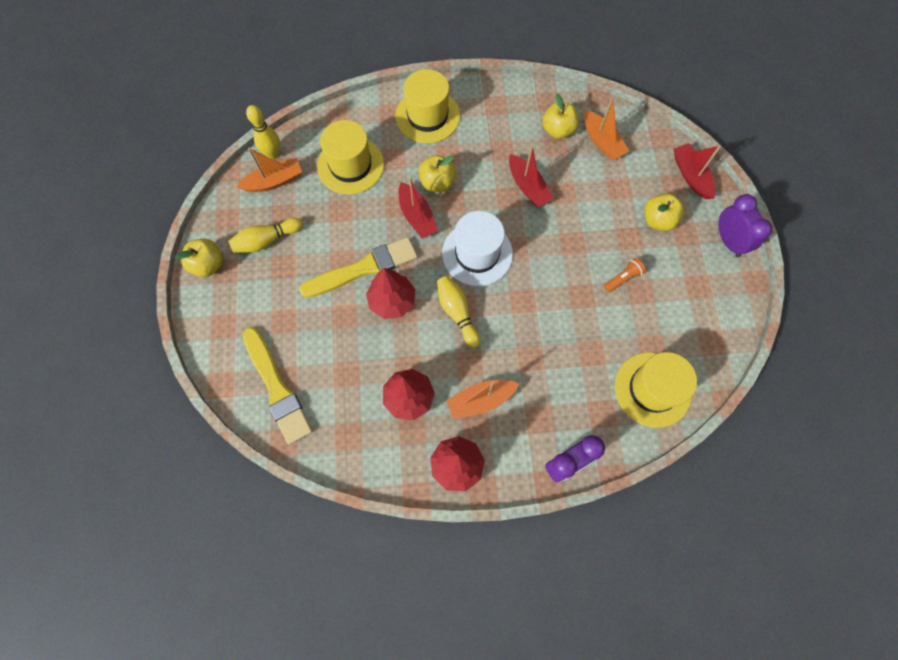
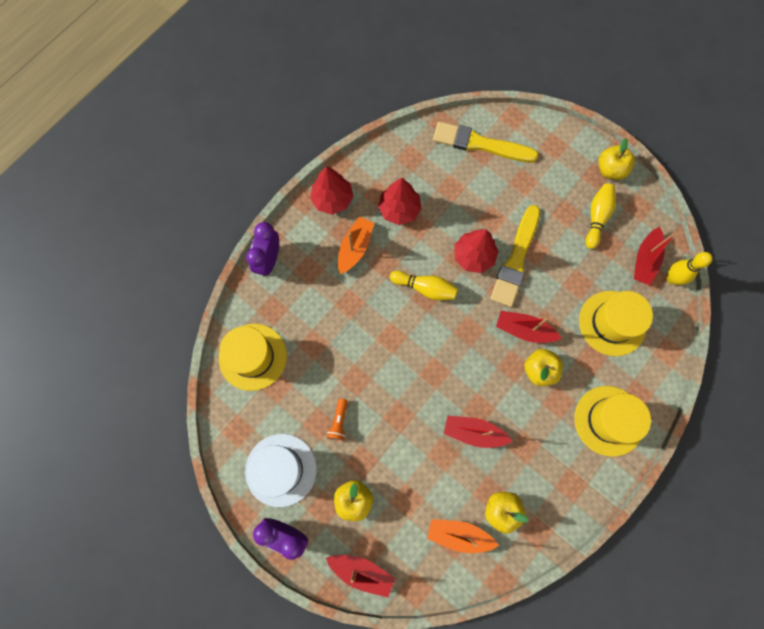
camera: 135 degrees right, 5 degrees up
orange boat [236,148,302,192] -> red boat [634,227,675,286]
white hat [442,211,513,286] -> white hat moved to [245,434,317,507]

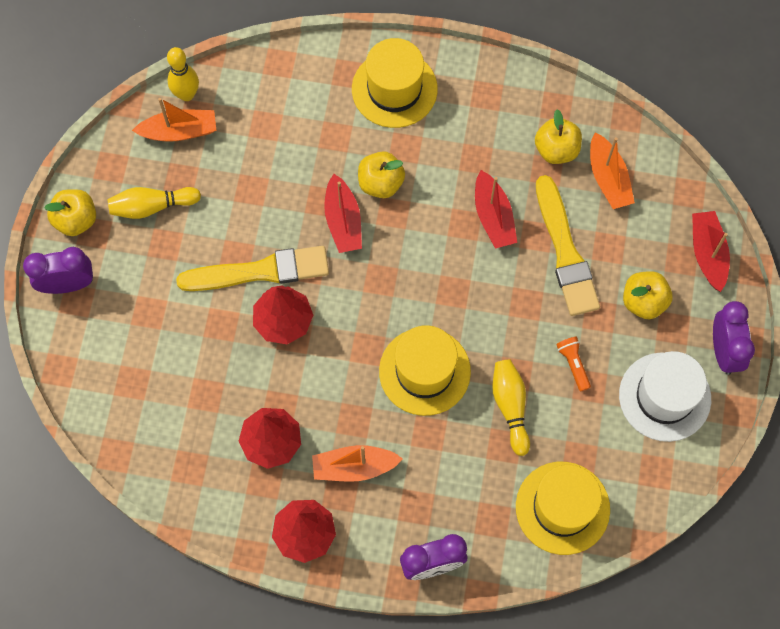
camera: 120 degrees left, 5 degrees down
orange flashlight [327,399,348,441] -> orange flashlight turned 90 degrees counterclockwise [556,337,591,392]
yellow bowling pin [390,271,458,300] -> yellow bowling pin moved to [492,360,530,456]
yellow brush [433,121,539,163] -> yellow brush moved to [536,175,600,316]
yellow hat [579,291,653,356] -> yellow hat moved to [379,325,471,416]
red boat [634,227,675,286] -> orange boat [132,98,216,142]
none -> purple clock [23,247,93,294]

